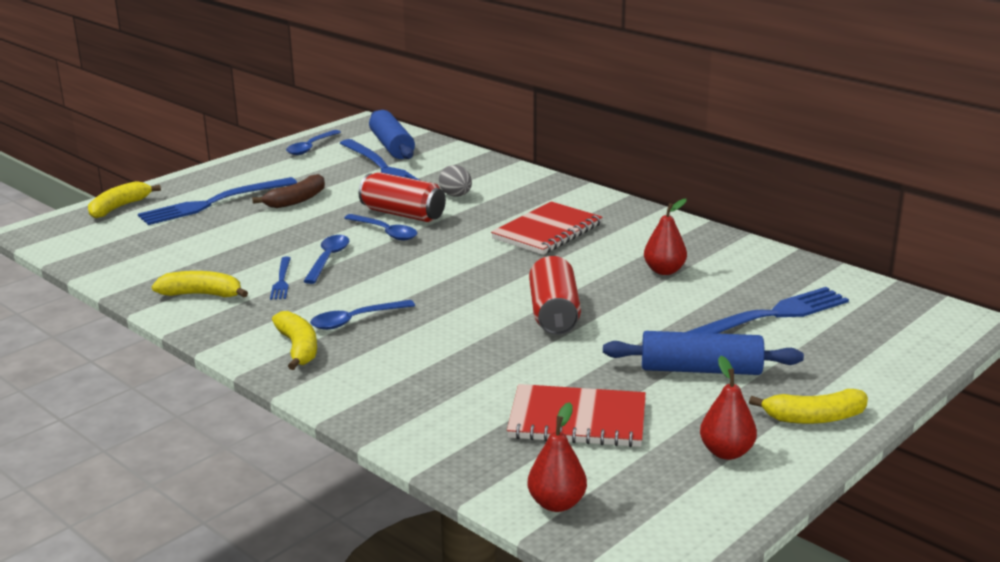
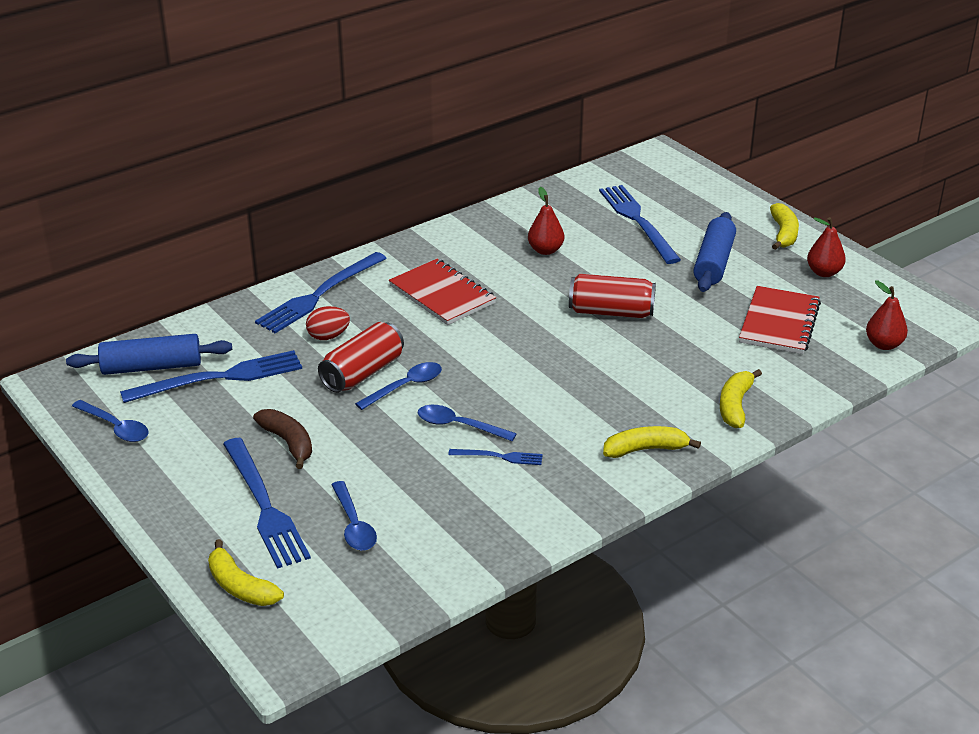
camera: 80 degrees left, 10 degrees up
yellow banana [152,271,248,297] -> yellow banana moved to [720,369,762,428]
blue spoon [310,300,415,330] -> blue spoon moved to [331,481,377,551]
grey egg [439,165,472,197] -> red egg [306,306,350,340]
none -> blue fork [255,252,387,333]

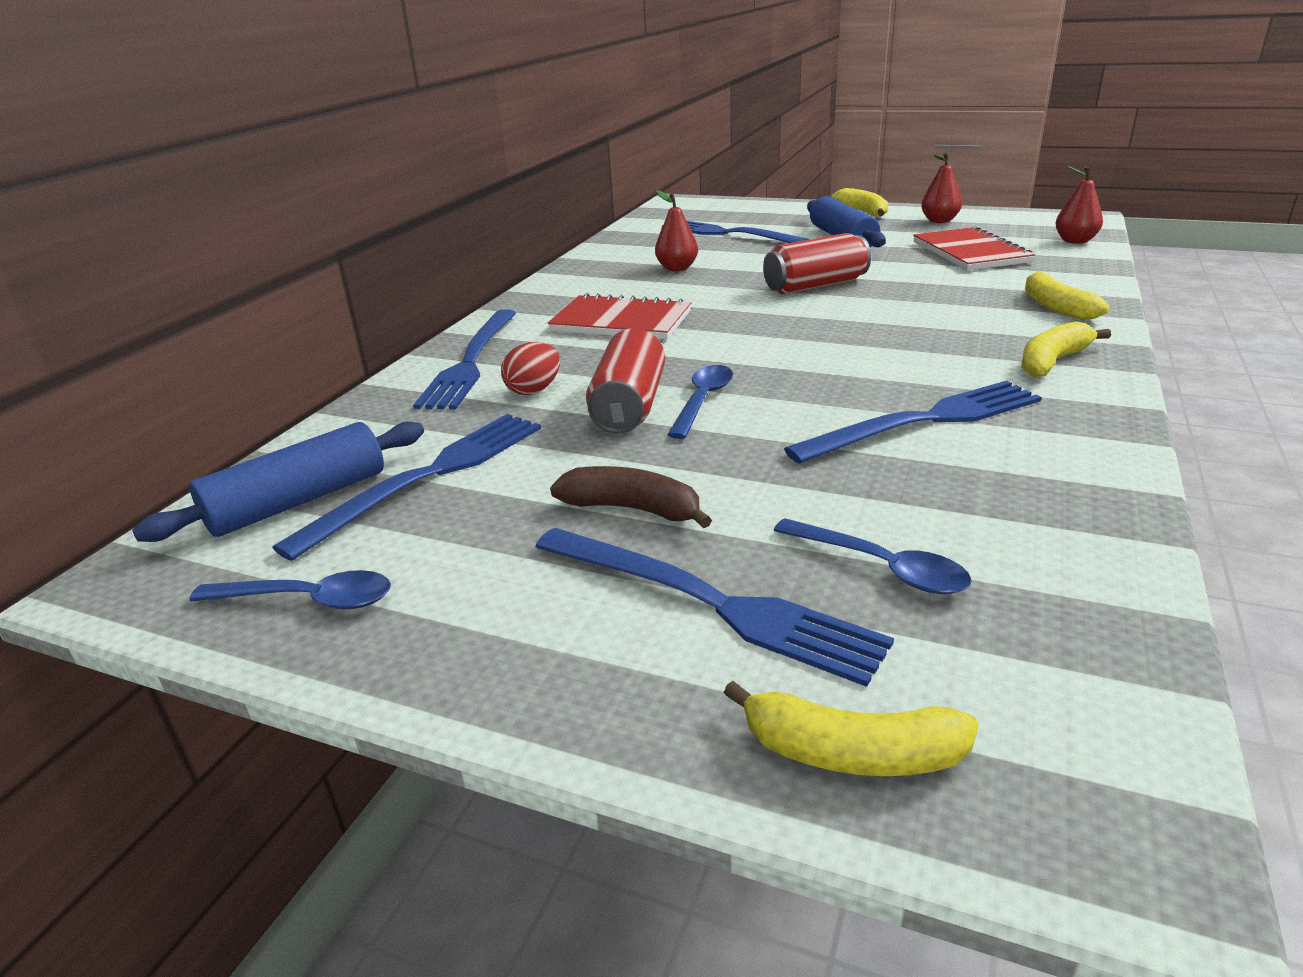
camera: 30 degrees left, 5 degrees down
blue spoon [417,405,517,441] -> none
blue fork [448,449,543,465] -> blue fork [784,381,1042,464], size x2.04

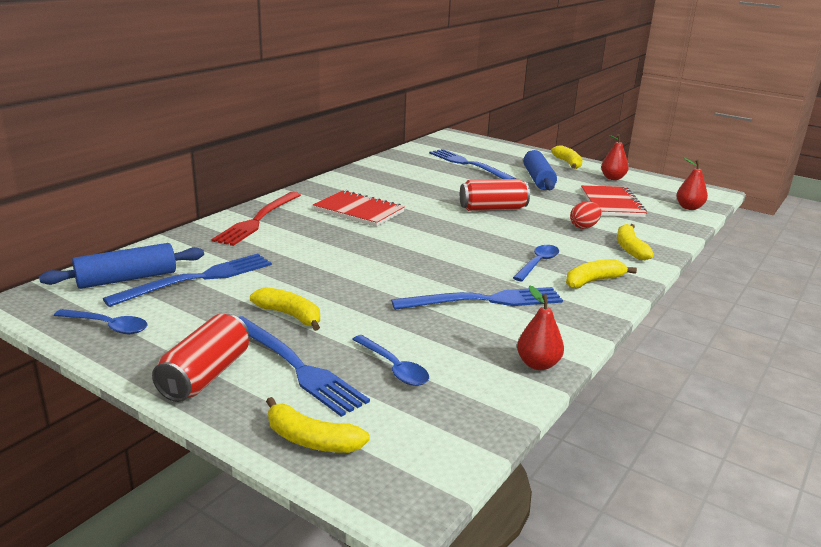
camera: 10 degrees right, 5 degrees down
blue fork [413,309,516,409] -> red fork [211,192,301,246]
red egg [501,342,560,395] -> red egg moved to [570,201,602,229]
brown banana [550,466,712,528] -> yellow banana [250,287,320,331]
red can [586,328,665,434] -> red can moved to [152,314,249,402]
red pear [655,190,698,271] -> red pear moved to [517,286,564,370]
blue spoon [667,365,733,439] -> blue spoon moved to [513,245,559,281]

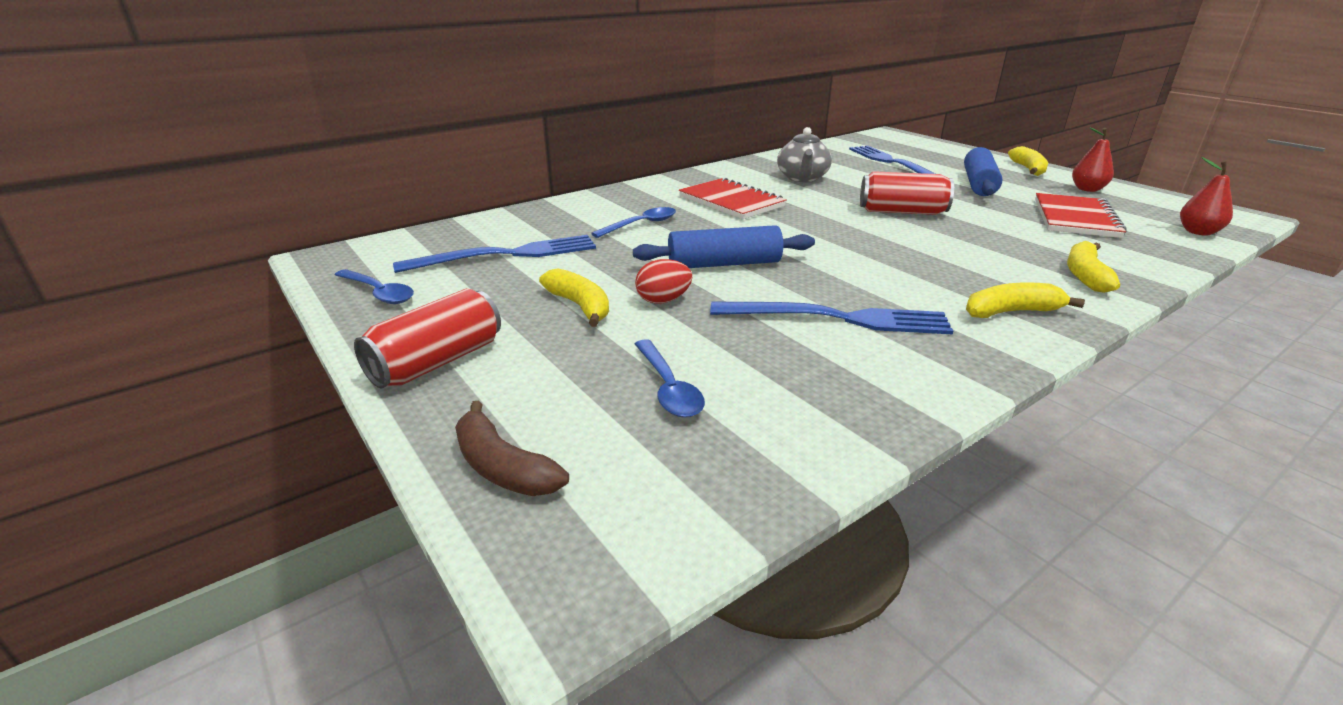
camera: 20 degrees right, 5 degrees up
blue rolling pin [39,243,204,289] -> blue rolling pin moved to [633,225,815,268]
red fork [211,192,301,246] -> none
blue fork [238,316,370,417] -> none
yellow banana [266,397,370,453] -> brown banana [455,401,569,496]
blue spoon [513,245,559,281] -> blue spoon moved to [591,207,676,238]
red pear [517,286,564,370] -> none
red egg [570,201,602,229] -> red egg moved to [635,259,692,303]
none -> grey teapot [777,127,832,182]

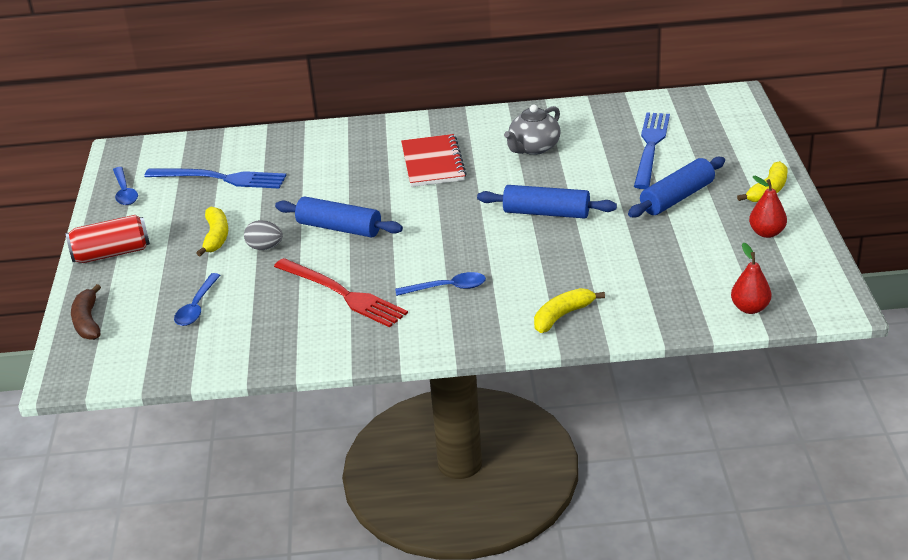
camera: 35 degrees right, 5 degrees up
blue spoon [591,207,676,238] -> blue spoon moved to [395,272,486,296]
red egg [635,259,692,303] -> grey egg [244,220,283,250]
blue fork [710,302,953,334] -> red fork [274,258,408,327]
red can [860,171,954,215] -> blue rolling pin [477,185,617,219]
yellow banana [966,282,1085,318] -> none
red notebook [1035,193,1127,238] -> none

